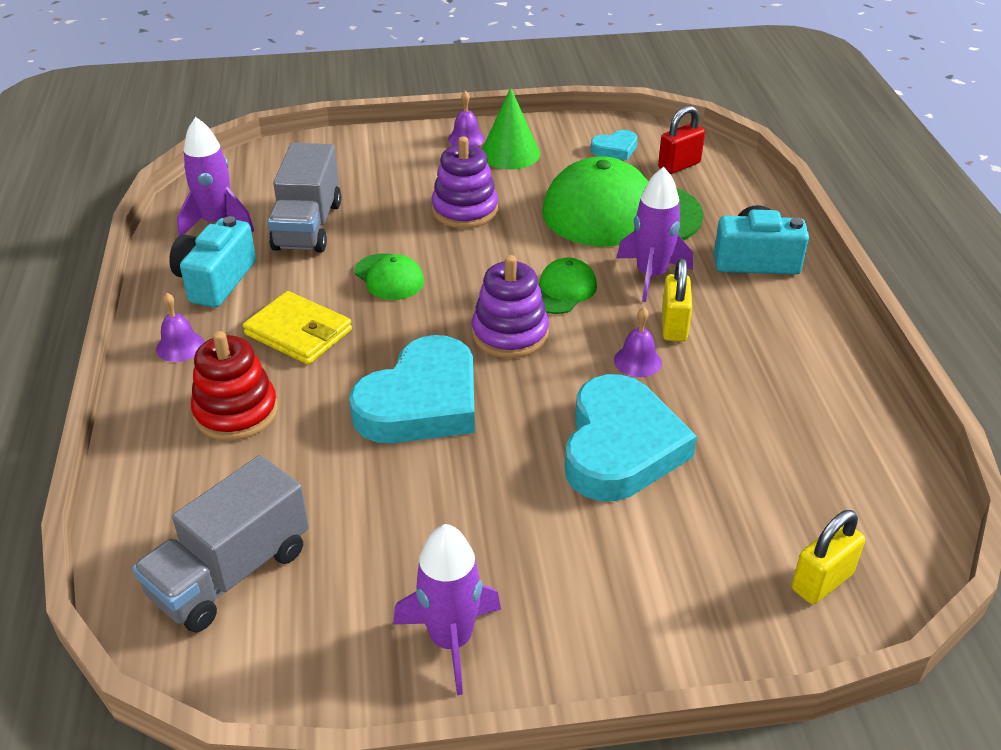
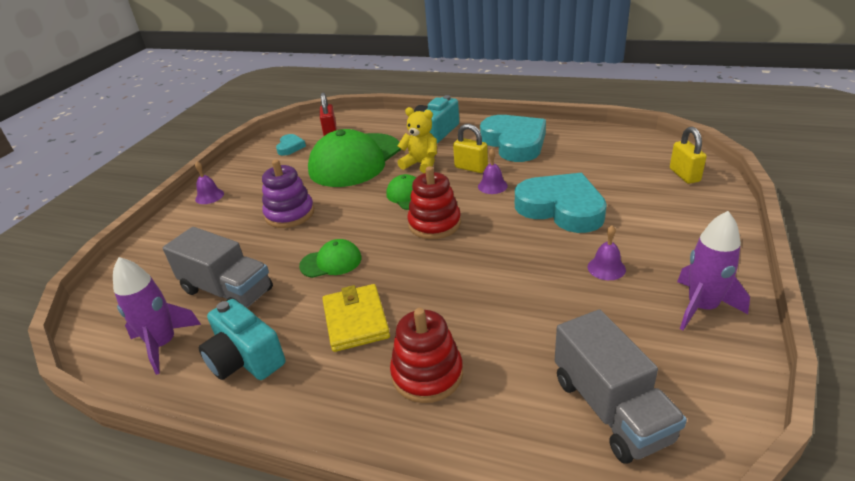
camera: 60 degrees left, 5 degrees down
purple bell [156,293,204,362] -> purple bell moved to [588,225,626,280]
yellow wallet [243,291,352,365] -> yellow wallet turned 75 degrees counterclockwise [322,284,390,352]
turquoise heart [349,335,475,443] -> turquoise heart moved to [480,115,546,162]
purple stacking toy [472,255,549,358] -> red stacking toy [407,166,461,239]
green cone [482,88,540,170] -> none
purple rocket [617,167,693,302] -> yellow teddy bear [398,107,437,173]

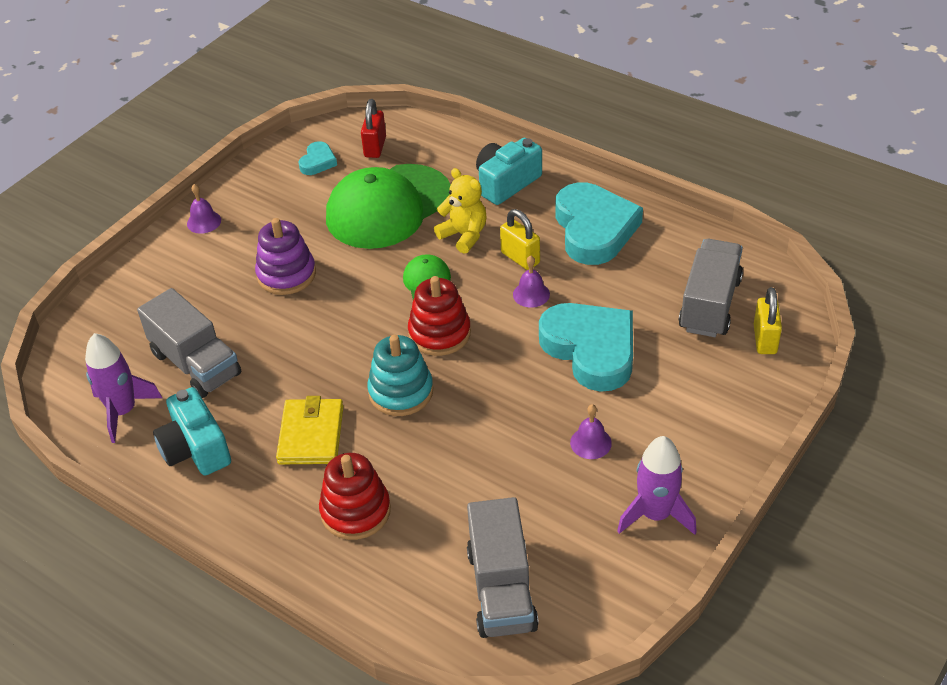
camera: 15 degrees right, 10 degrees up
green cap [299,239,362,278] -> none
none -> turquoise stacking toy [367,335,433,416]
none -> grey truck [679,239,743,337]

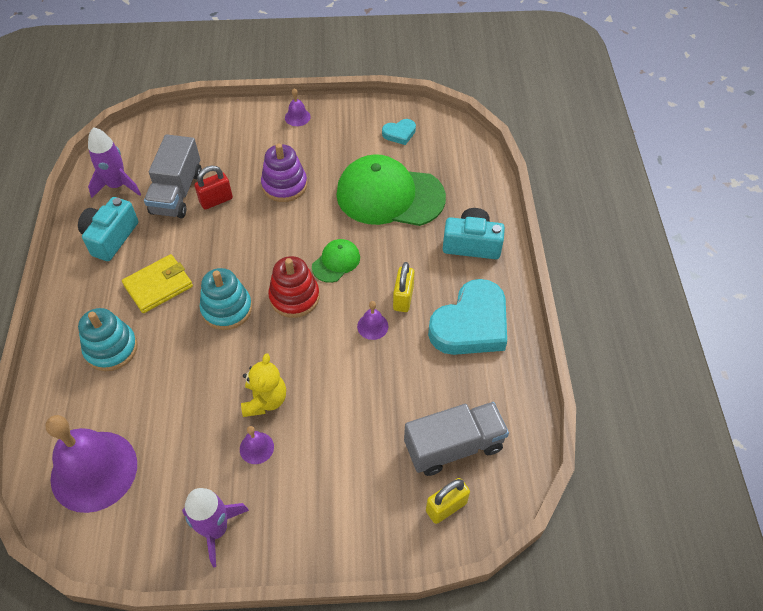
camera: 50 degrees right, 10 degrees up
red stacking toy [319,453,391,540] -> turquoise stacking toy [78,308,138,371]
red padlock [361,99,386,158] -> red padlock moved to [194,166,233,210]
yellow teddy bear [434,168,487,254] -> yellow teddy bear moved to [241,353,286,417]
grey truck [467,497,539,638] -> purple bell [46,415,137,513]
turquoise heart [539,303,633,392] -> none

